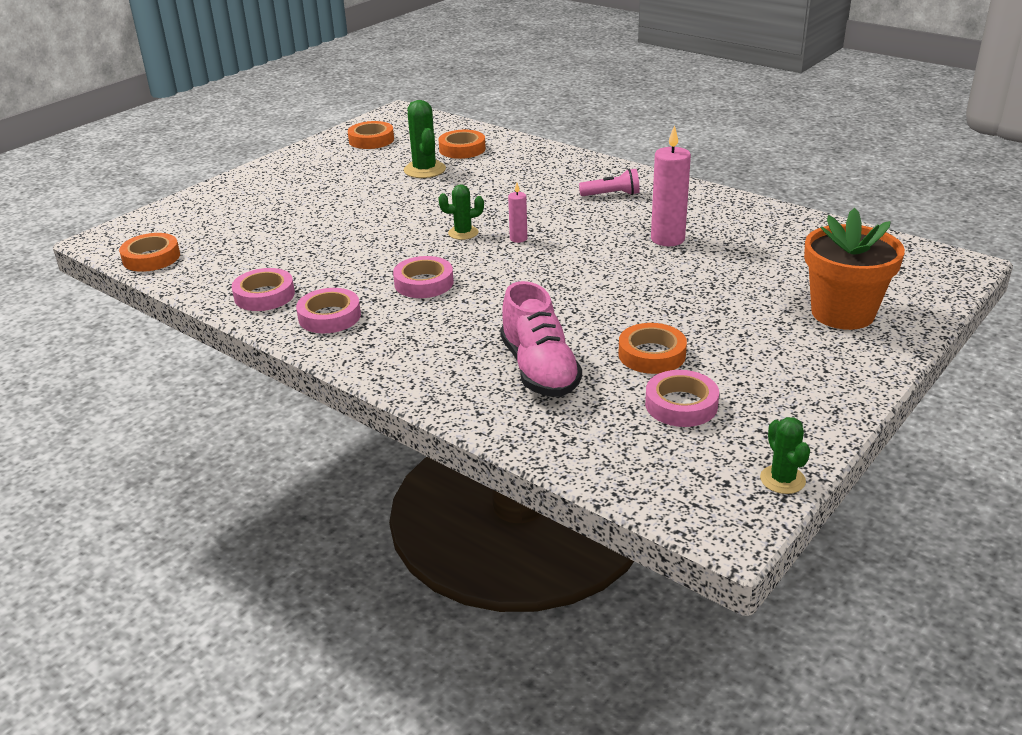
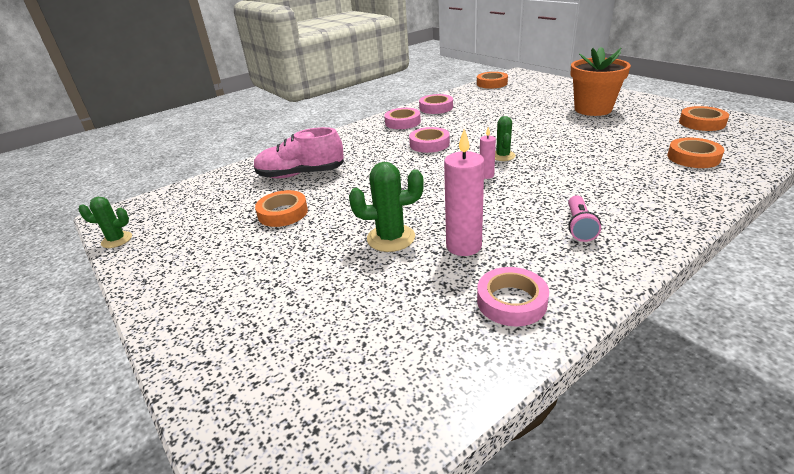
camera: 105 degrees right, 0 degrees up
green cactus [404,100,446,178] -> green cactus moved to [349,162,424,252]
pink tape [645,370,719,427] -> pink tape moved to [477,267,549,326]
orange flower pot [804,208,905,330] -> orange flower pot moved to [570,47,631,116]

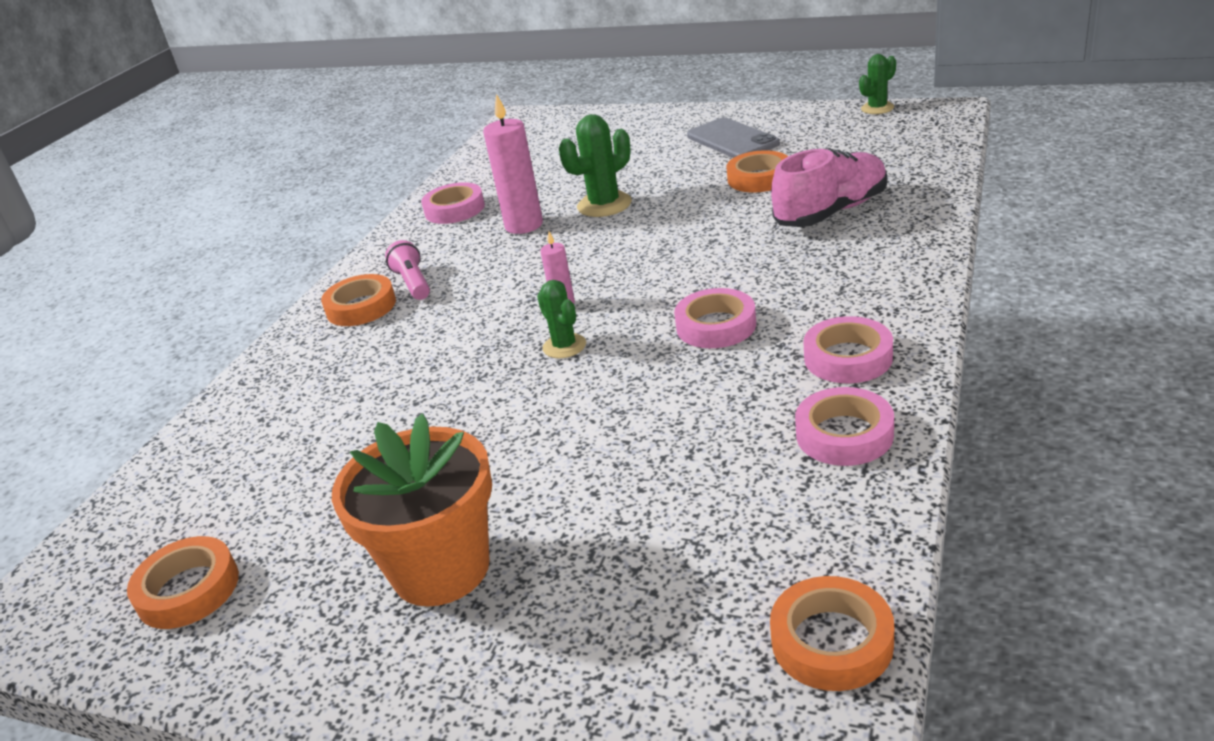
camera: 150 degrees right, 0 degrees up
orange tape [667,138,724,168] -> orange tape moved to [321,274,396,326]
none -> grey phone [687,118,780,158]

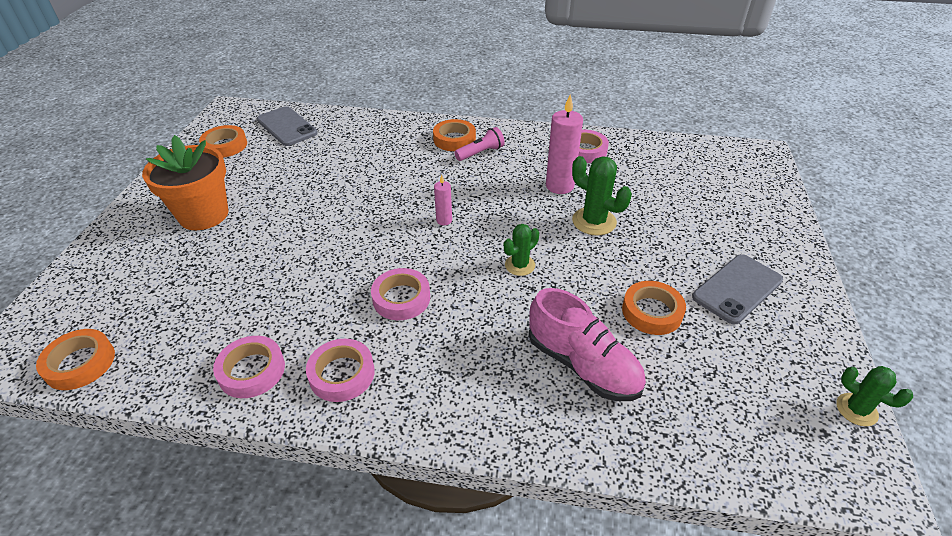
camera: 75 degrees right, 10 degrees up
green cactus [537,280,586,358] -> green cactus moved to [504,224,539,276]
none -> grey phone [257,106,317,146]

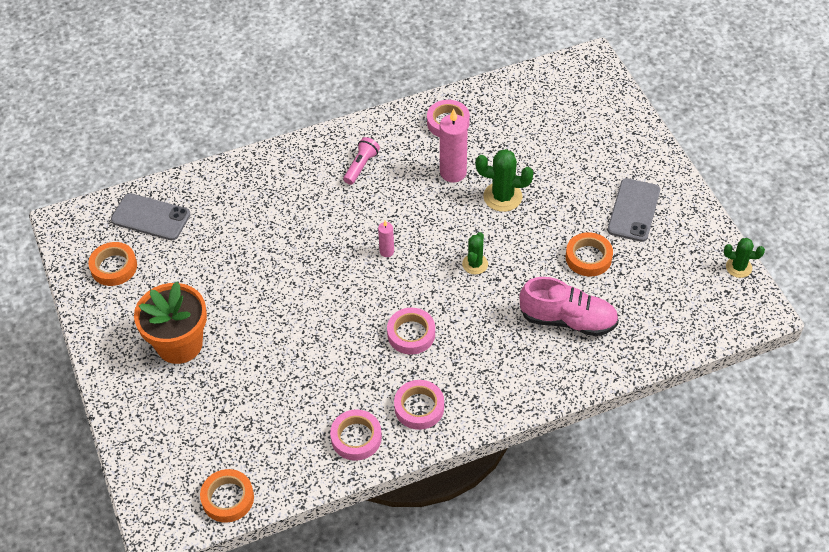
camera: 30 degrees left, 10 degrees up
orange tape [433,119,476,151] -> none

